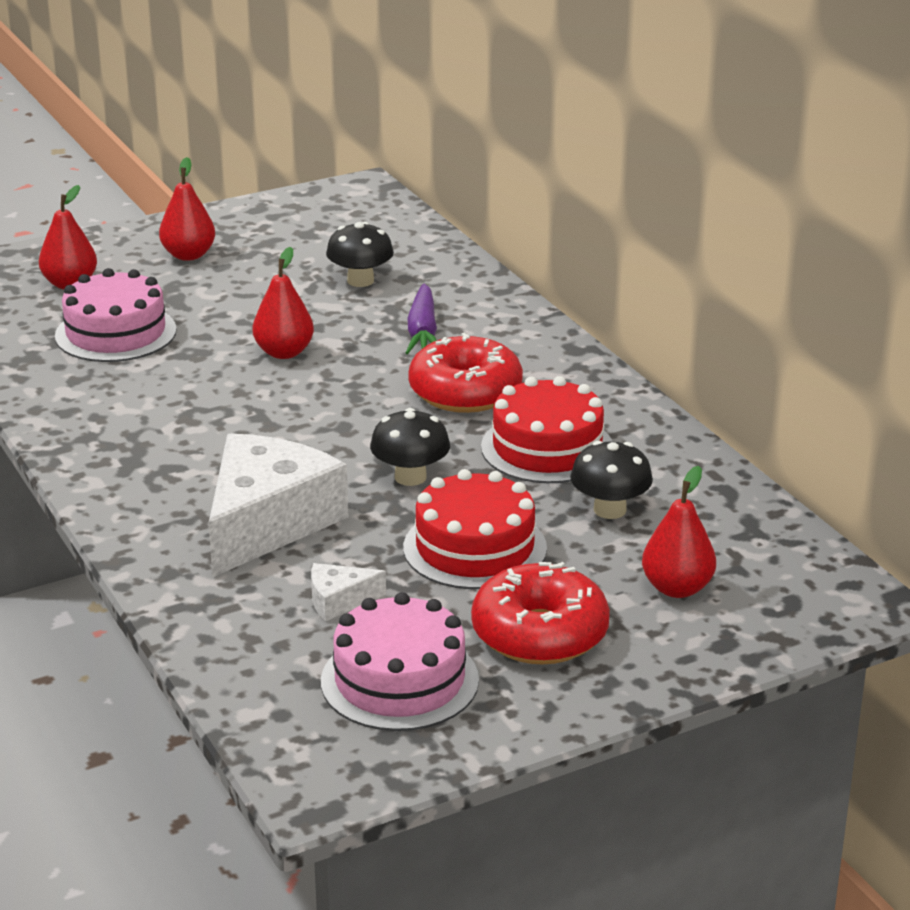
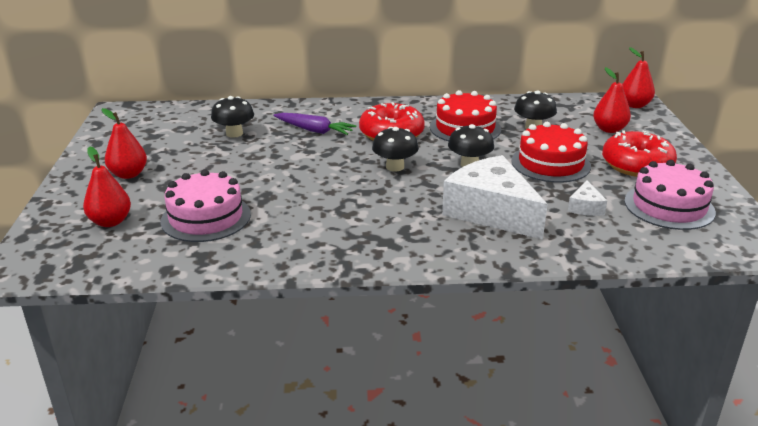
camera: 65 degrees left, 0 degrees up
red pear [253,247,314,359] -> red pear moved to [622,47,655,108]
none -> black mushroom [372,127,419,172]

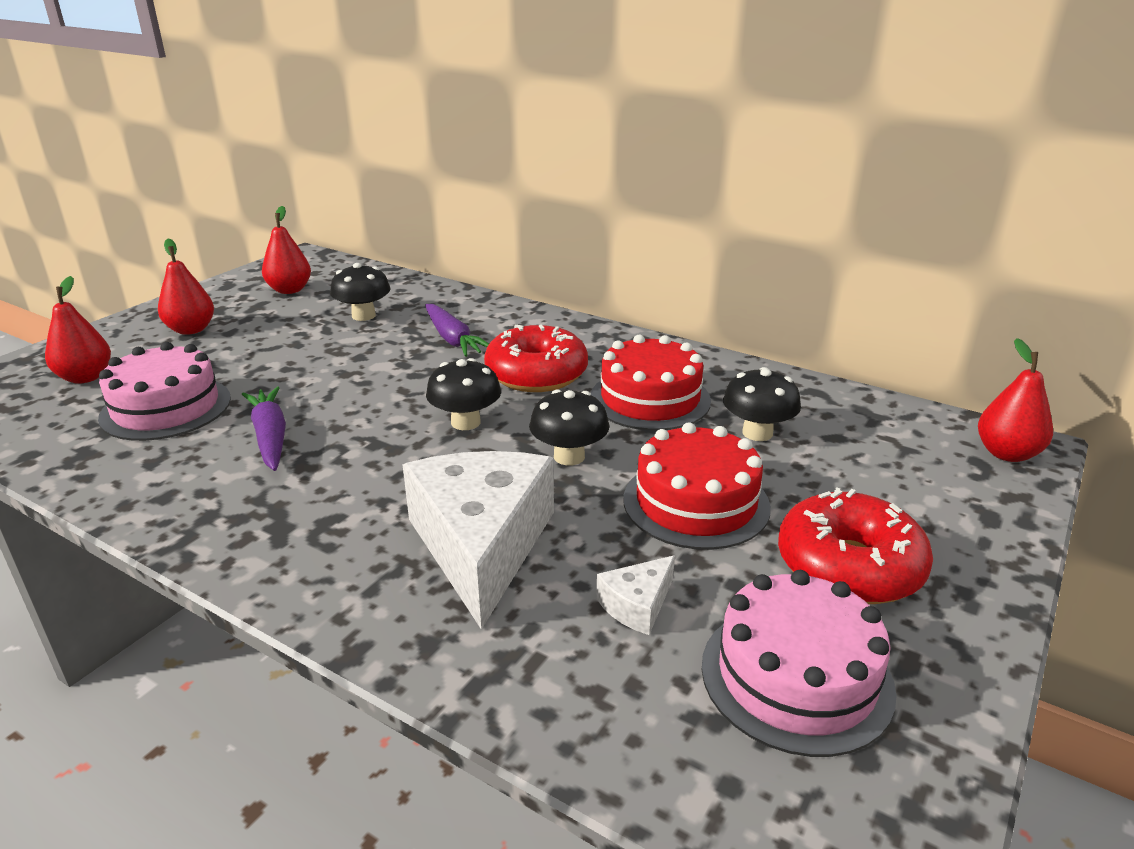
camera: 35 degrees right, 0 degrees up
red pear [593,67,631,133] -> red pear moved to [262,206,311,294]
none -> purple carrot [242,386,286,471]

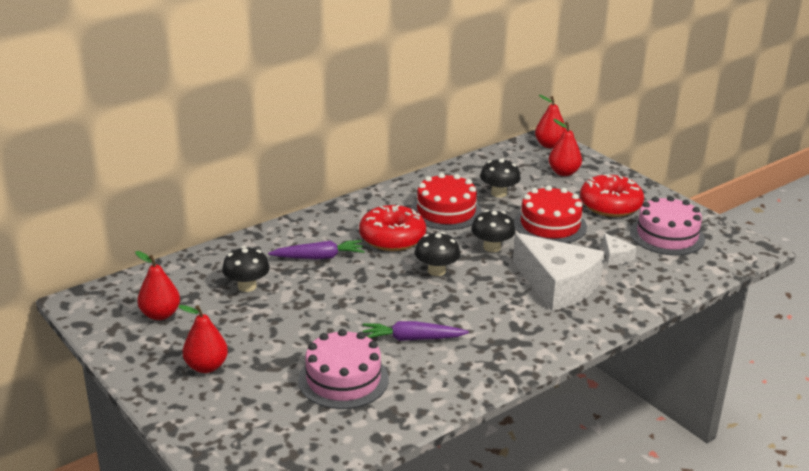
camera: 70 degrees left, 0 degrees up
red pear [45,276,111,384] -> red pear moved to [548,119,582,176]
white cheese [403,451,554,630] -> white cheese turned 150 degrees counterclockwise [513,233,605,311]

